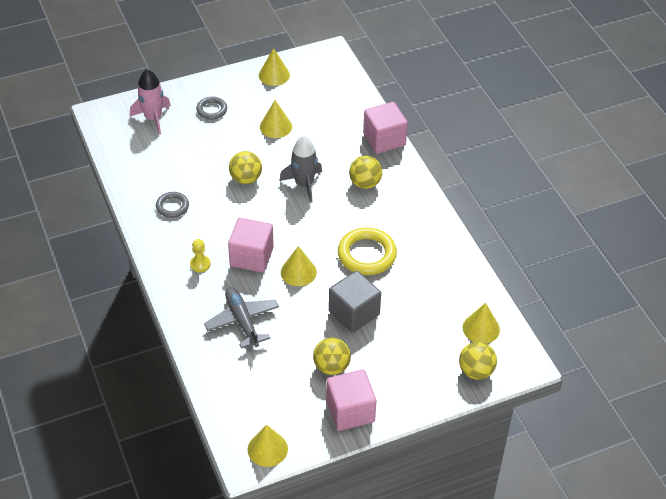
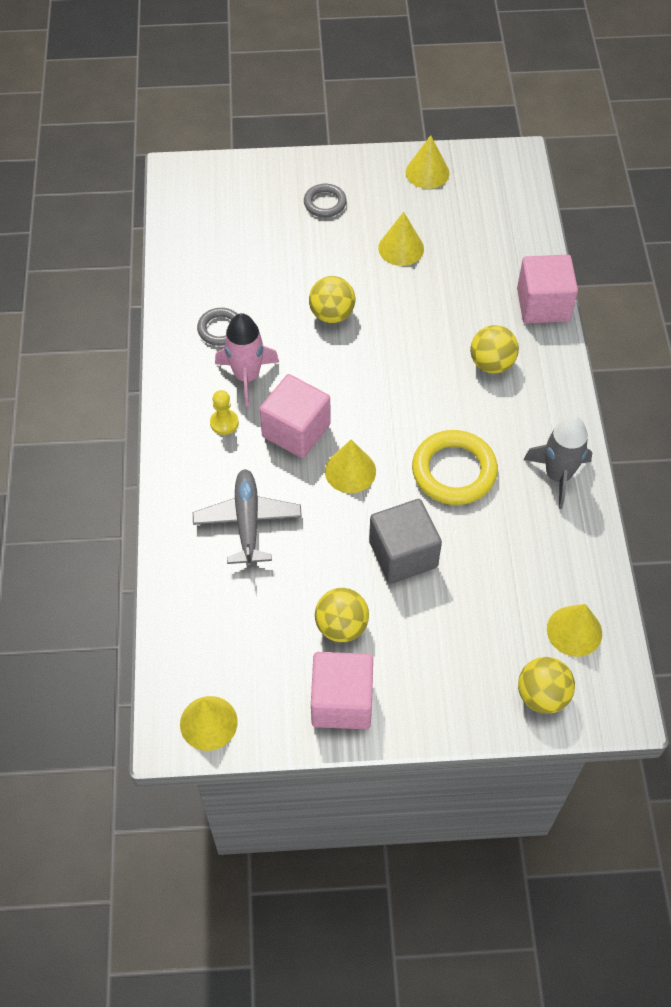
camera: 20 degrees right, 10 degrees up
pink rocket [130,69,171,135] -> pink rocket moved to [215,313,279,407]
grey rocket [280,136,322,203] -> grey rocket moved to [524,416,592,509]

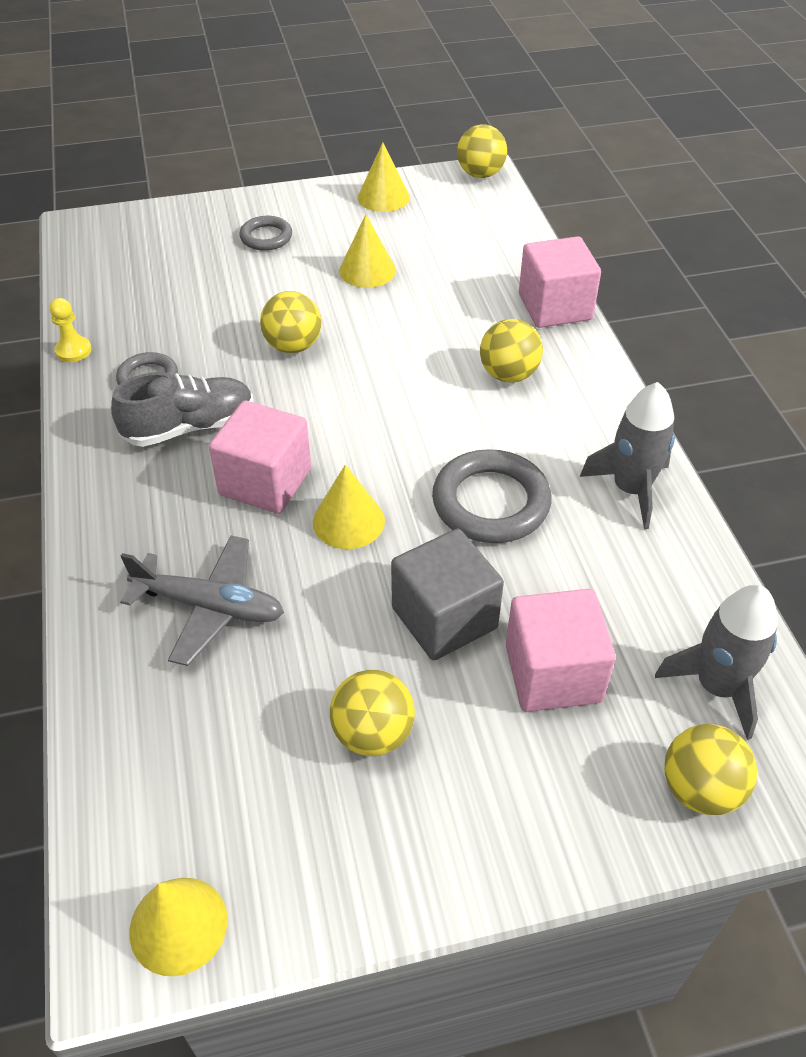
camera: 10 degrees left, 10 degrees down
grey plane [193,469,302,568] -> grey plane turned 120 degrees clockwise [120,536,284,666]
yellow pawn [210,390,239,435] -> yellow pawn moved to [49,298,92,362]
pink rocket [215,313,279,407] -> grey shoe [111,372,254,447]
pink cube [311,652,373,729] -> pink cube moved to [506,589,616,712]
yellow ring [412,430,498,505] -> grey ring [432,449,552,543]
yellow cone [547,604,602,657] -> grey rocket [655,585,778,740]
none -> yellow ball [457,125,507,178]

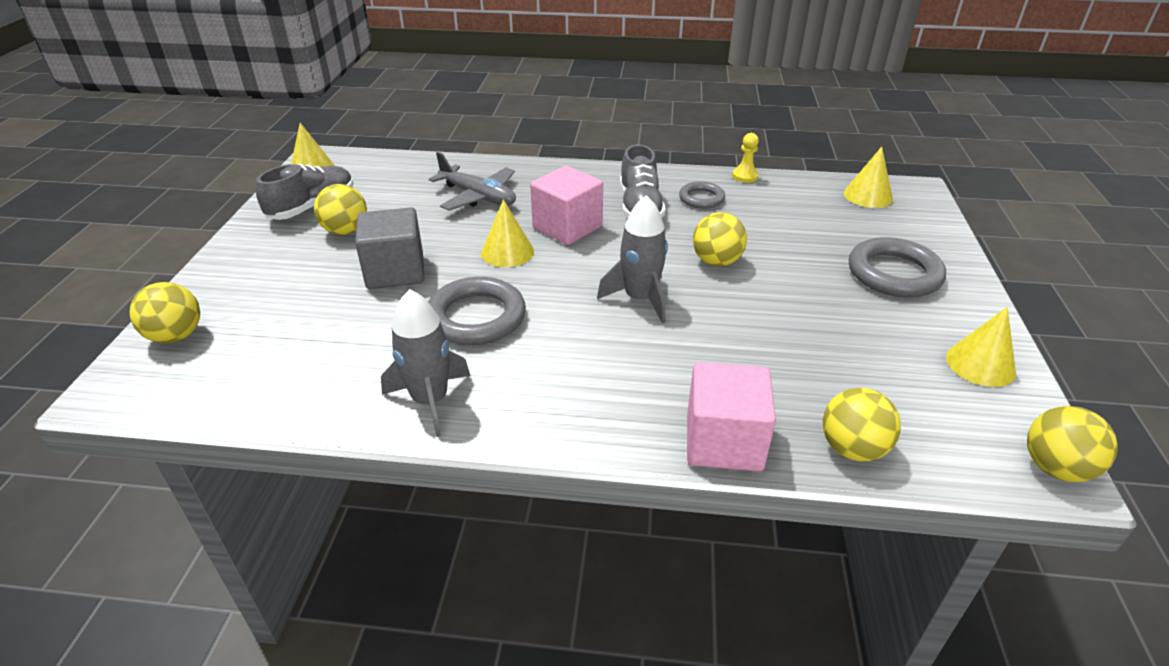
camera: 110 degrees right, 10 degrees down
grey plane [120,536,284,666] -> grey plane turned 90 degrees counterclockwise [429,152,516,211]
grey ring [239,216,292,251] -> grey ring [849,237,946,298], size x1.73
yellow cone [339,214,396,288] -> yellow cone moved to [844,147,893,208]
yellow ball [480,319,543,382] -> yellow ball moved to [823,388,901,462]
pink cube [506,589,616,712] -> none
grey rocket [655,585,778,740] -> grey rocket moved to [597,195,668,323]
none -> grey shoe [256,164,354,220]

